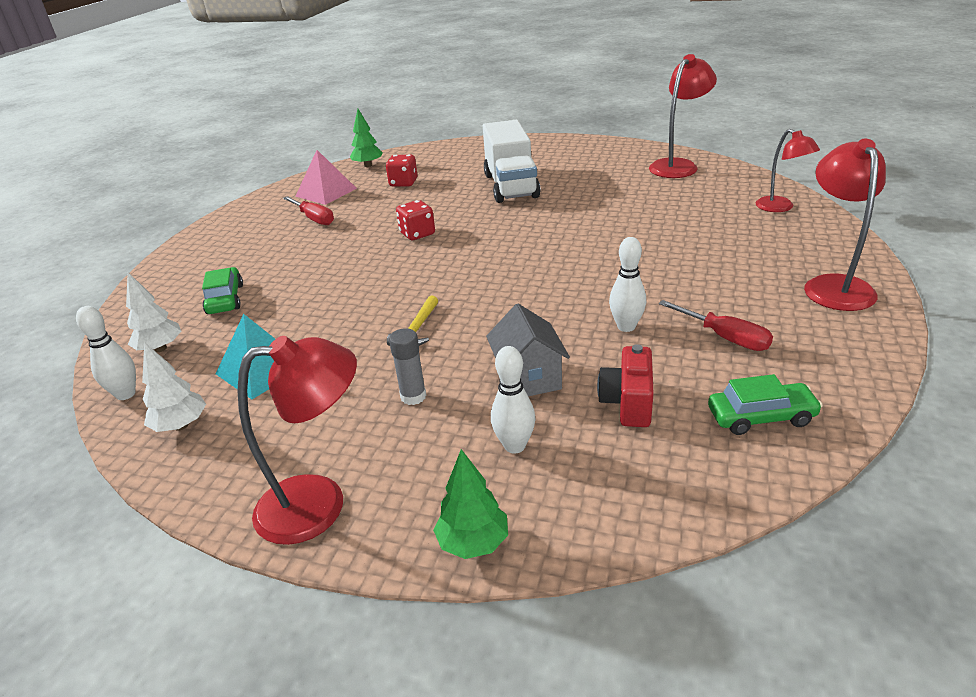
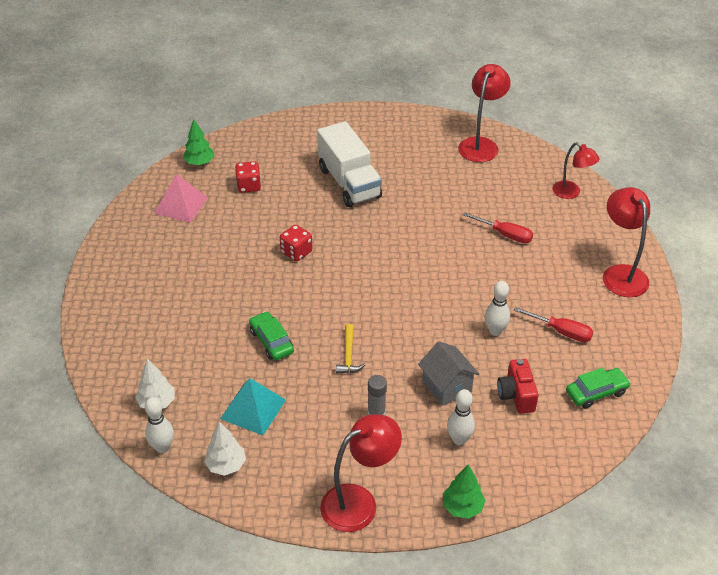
camera: 20 degrees left, 10 degrees up
green car [202,267,243,314] -> green car moved to [249,311,294,360]
red screwdriver [283,196,334,225] -> red screwdriver moved to [463,212,533,243]

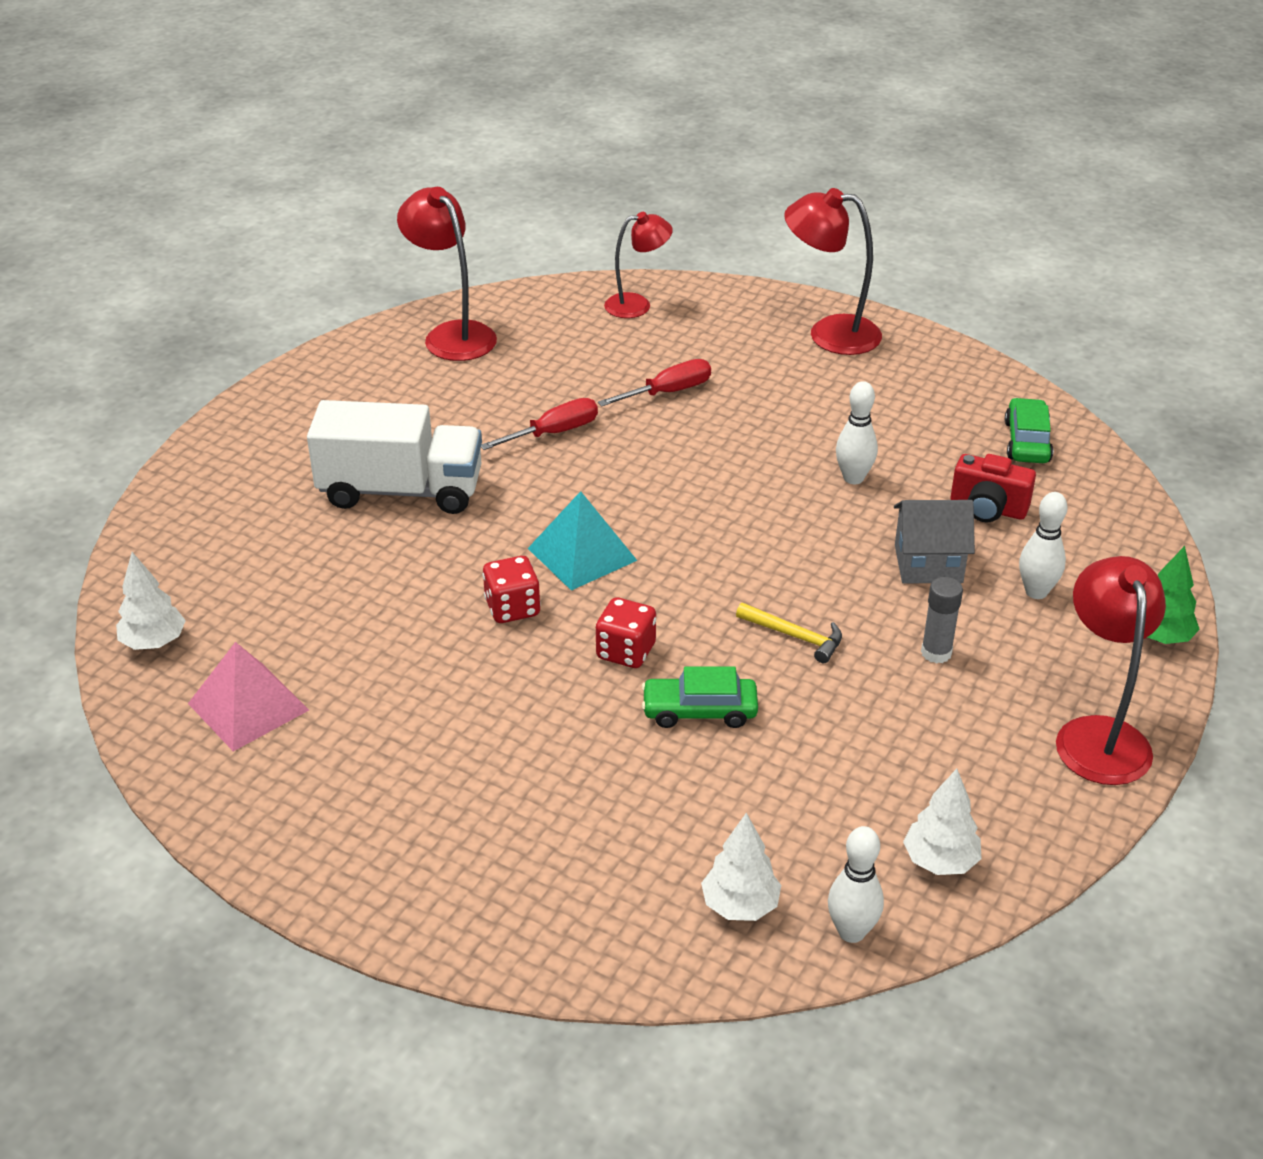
camera: 60 degrees left, 5 degrees down
green tree [183,119,214,166] -> white tree [116,552,186,650]
turquoise pyramid [220,378,286,435] -> turquoise pyramid moved to [528,491,637,591]
red dice [235,161,261,193] -> red dice moved to [596,597,656,668]
red screwdriver [514,307,594,342] -> red screwdriver moved to [481,398,598,450]

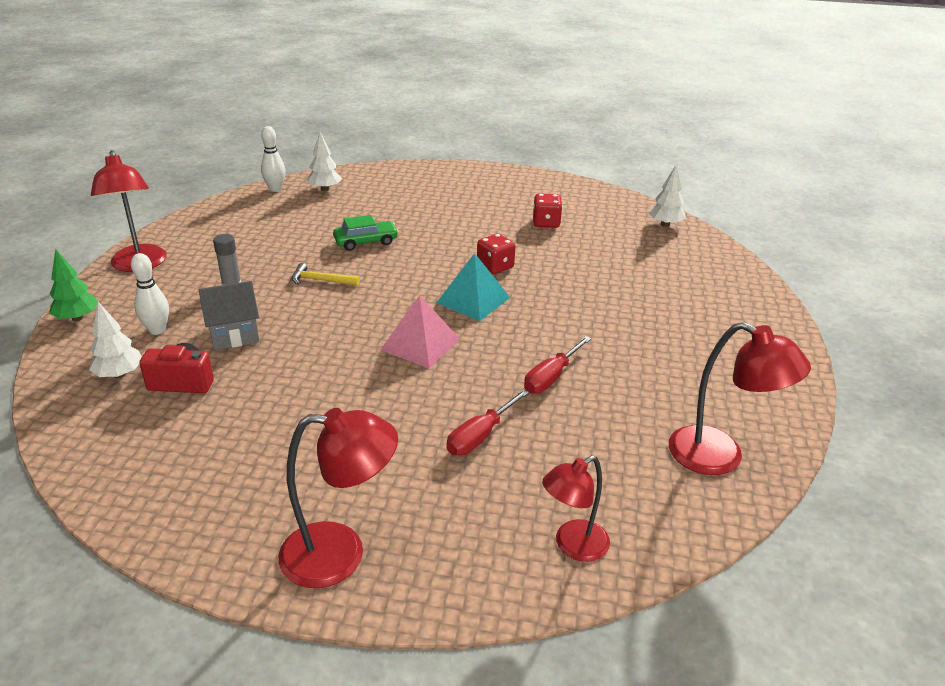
camera: 160 degrees right, 5 degrees down
pink pyramid [188,642,309,751] -> pink pyramid moved to [380,295,460,369]
white truck [307,400,482,514] -> none
red dice [596,597,656,668] -> red dice moved to [533,193,562,228]
white bowling pin [836,381,878,484] -> none
white tree [903,769,982,875] -> white tree moved to [89,302,142,378]
green car [1005,398,1053,463] -> none

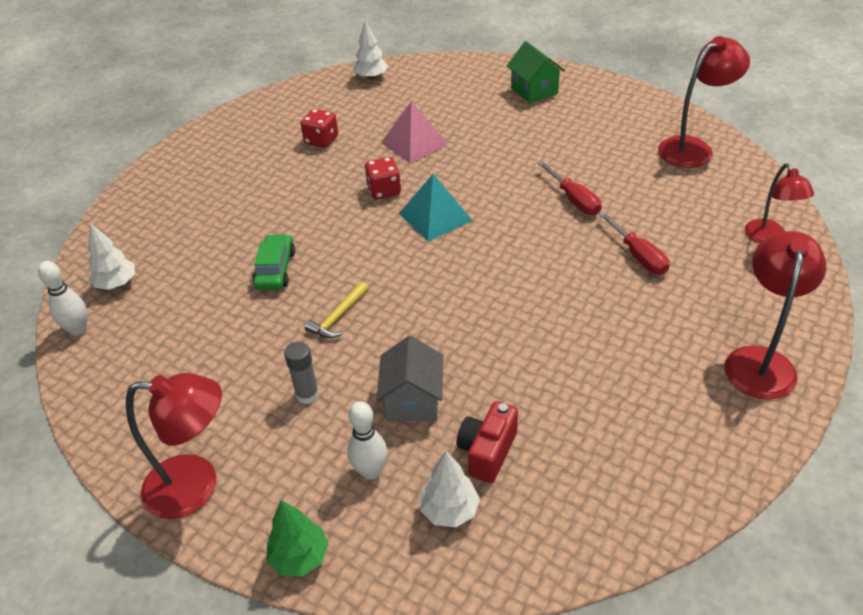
camera: 65 degrees left, 10 degrees up
pink pyramid [380,295,460,369] -> pink pyramid moved to [381,101,448,163]
none -> green house [507,41,565,103]

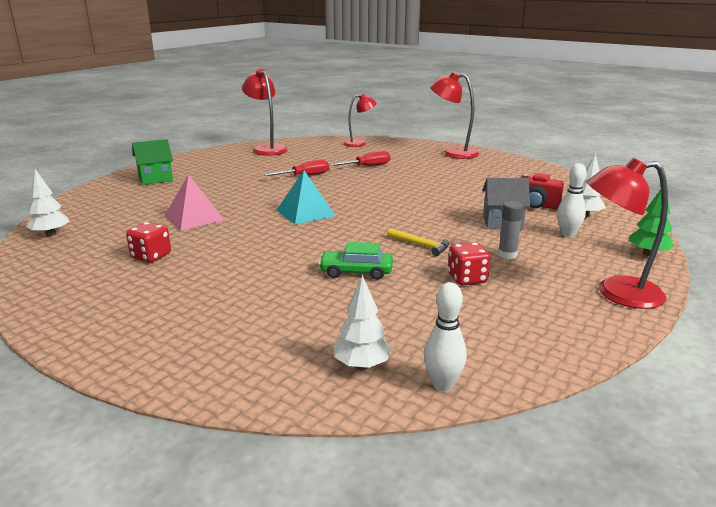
camera: 90 degrees left, 20 degrees down
red lamp [126,373,222,519] -> red lamp turned 90 degrees counterclockwise [587,158,668,309]
red dice [364,157,401,199] -> red dice moved to [448,242,491,285]

